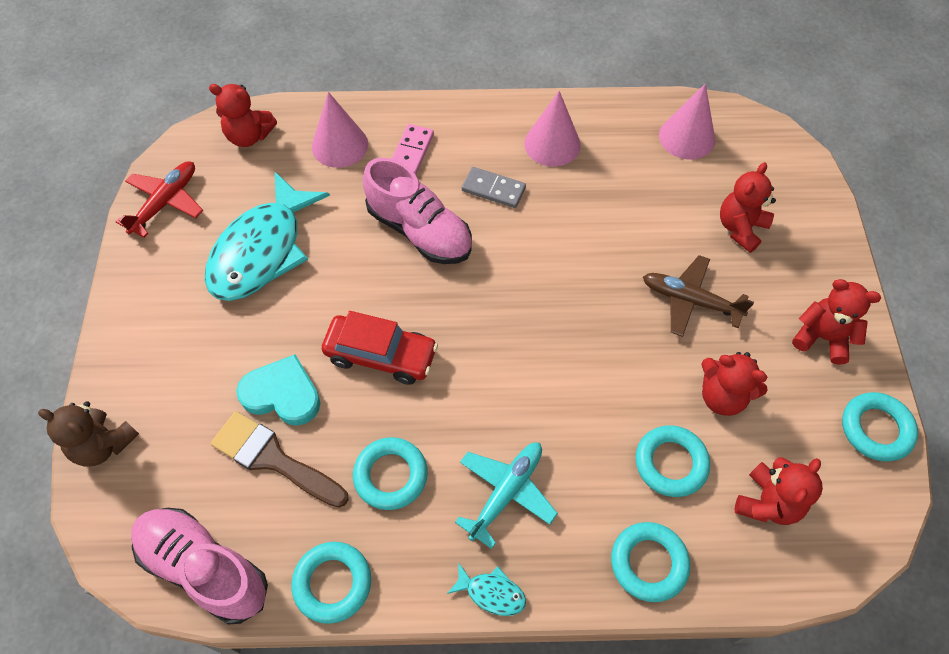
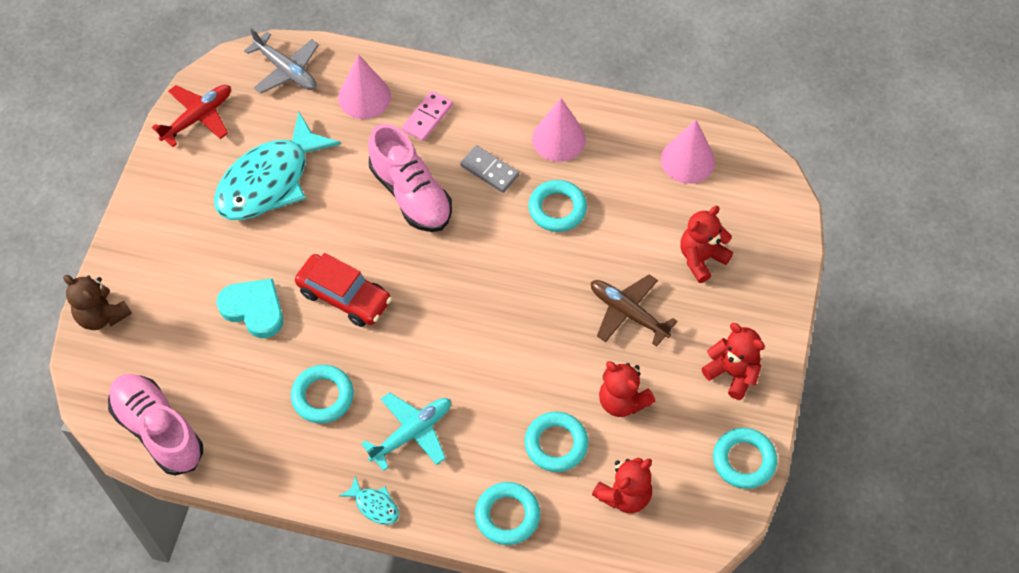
camera: 15 degrees right, 0 degrees up
red teddy bear [209,84,277,147] -> grey plane [244,28,319,94]
brown brush [210,411,349,508] -> none
turquoise ring [291,542,371,624] -> turquoise ring moved to [528,180,587,232]

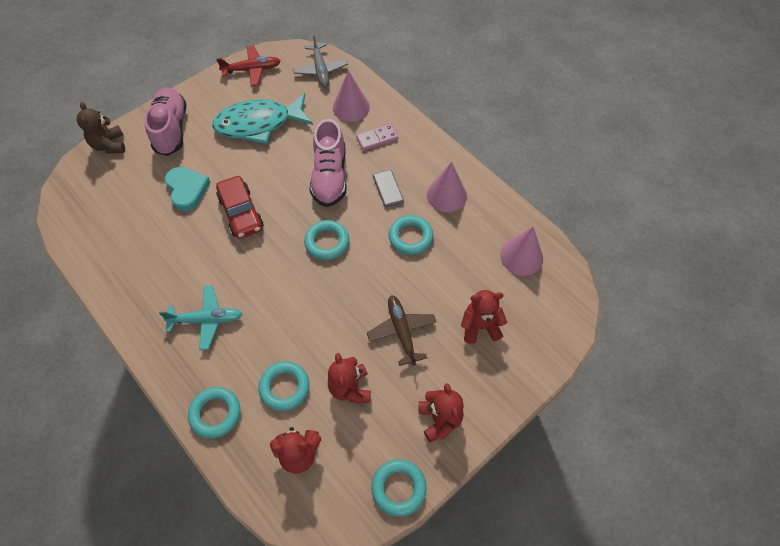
camera: 35 degrees right, 0 degrees up
pink shoe [108,374,203,476] -> pink shoe moved to [144,87,186,156]
turquoise ring [291,365,354,423] -> turquoise ring moved to [304,220,349,260]
turquoise fish [339,476,399,525] -> none

